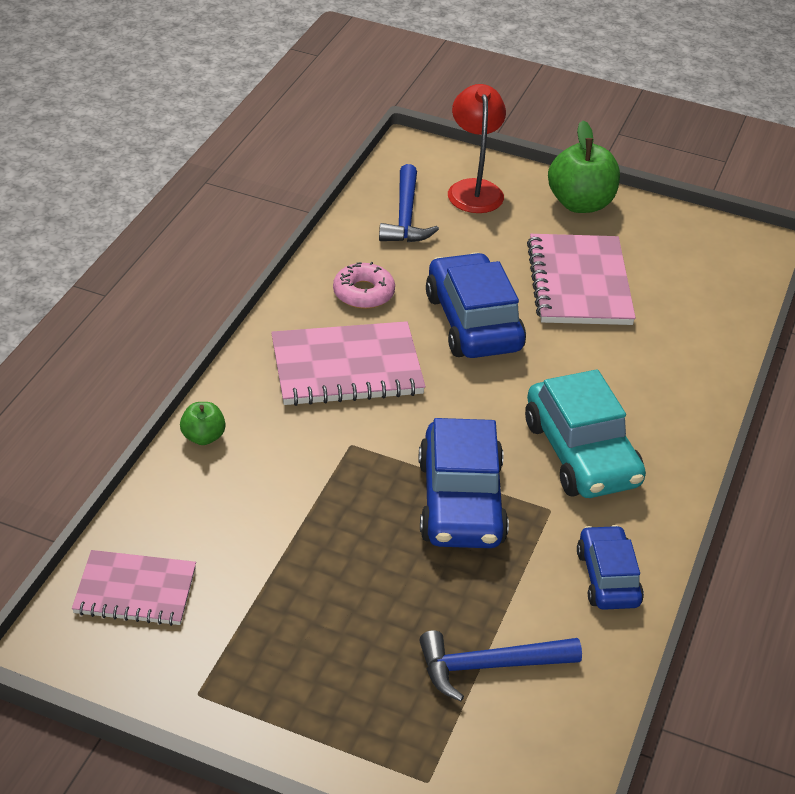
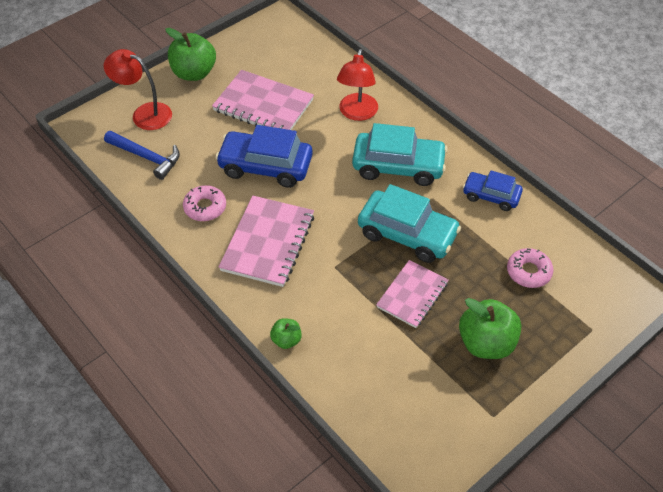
camera: 60 degrees left, 10 degrees up
pink notebook [72,550,196,626] -> pink notebook moved to [376,260,449,328]
blue car [419,418,509,548] -> turquoise car [358,184,461,263]
blue hammer [419,630,582,701] -> pink donut [507,248,553,288]
none -> red lamp [337,49,378,121]
none -> green apple [459,298,521,359]

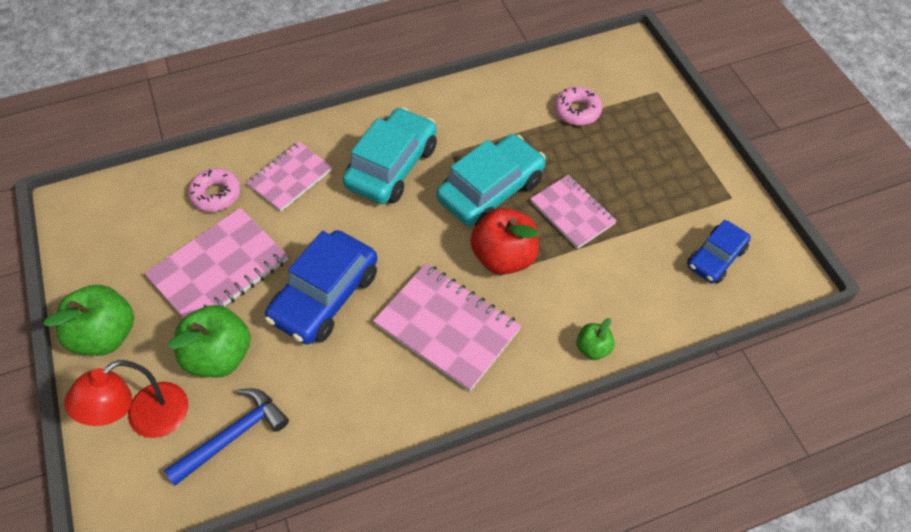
camera: 70 degrees left, 5 degrees up
pink donut [183,185,226,221] -> pink donut moved to [188,168,241,212]
red lamp [337,49,378,121] -> pink notebook [246,142,332,212]
green apple [459,298,521,359] -> green apple moved to [168,305,251,378]
blue car [463,171,523,211] -> blue car moved to [687,220,751,283]
none -> red apple [470,208,539,275]

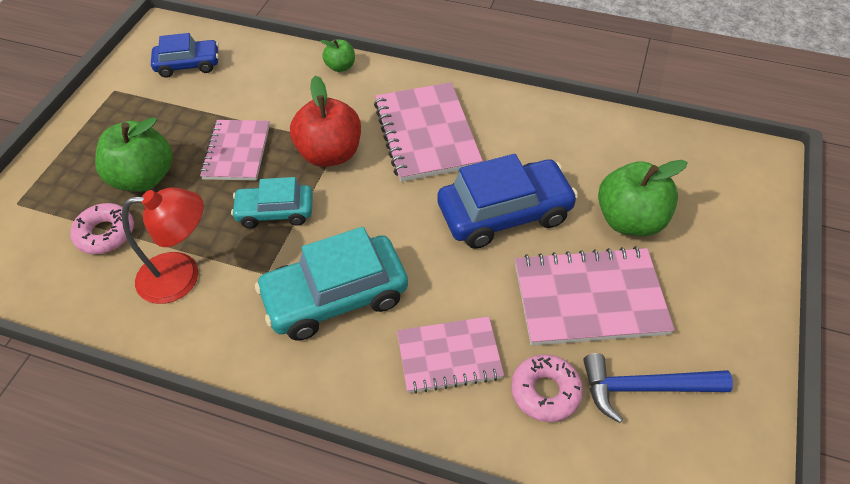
camera: 140 degrees left, 5 degrees down
green apple [44,285,134,356] -> green apple moved to [95,117,173,192]
red lamp [64,360,188,438] -> red lamp moved to [122,187,204,304]
blue hammer [164,388,289,486] -> blue hammer moved to [583,353,733,423]
turquoise car [436,134,546,226] -> turquoise car [231,177,313,228], size x0.60

